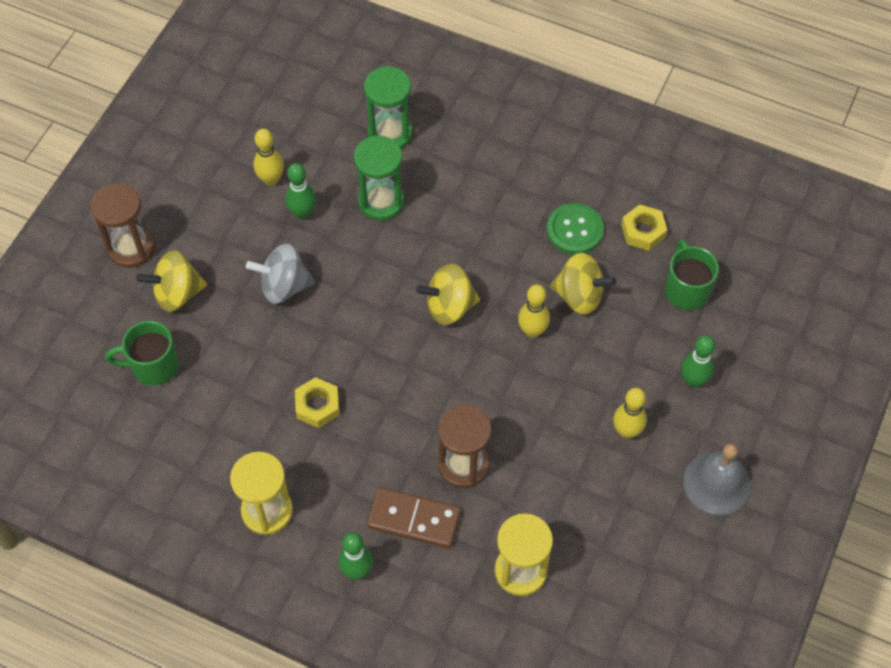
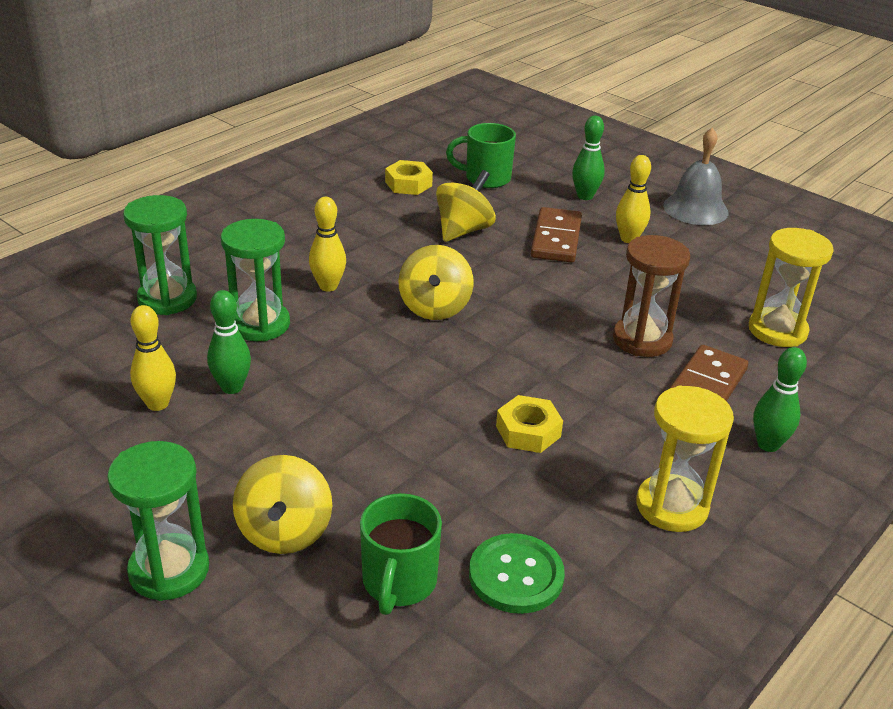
camera: 75 degrees left, 25 degrees down
brown hourglass [91,183,155,268] -> green hourglass [107,441,209,601]
grey spinning top [246,244,315,304] -> none
yellow bowling pin [518,284,550,338] -> yellow bowling pin moved to [309,197,346,292]
green button [547,203,604,255] -> green button moved to [469,533,565,614]
none -> brown domino [531,207,582,263]

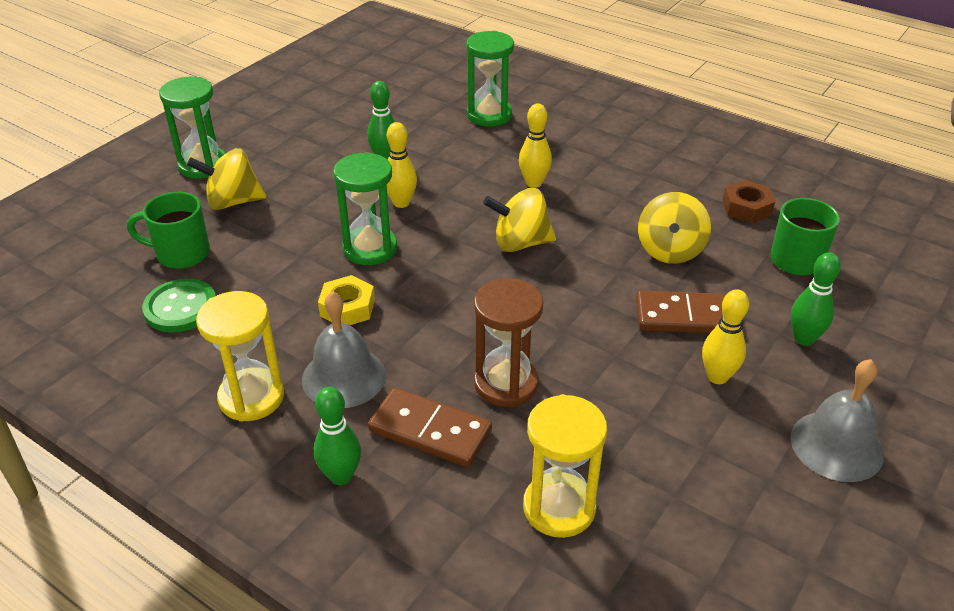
camera: 85 degrees right, 5 degrees up
yellow bowling pin [130,305,176,411] -> yellow bowling pin moved to [386,122,417,208]
green hourglass [221,219,290,342] -> green hourglass moved to [333,152,397,265]
yellow nut [385,160,433,195] -> brown nut [722,180,775,223]
yellow spinning top [436,170,496,242] -> yellow spinning top turned 75 degrees clockwise [638,192,711,264]
none -> grey bell [302,291,386,408]

